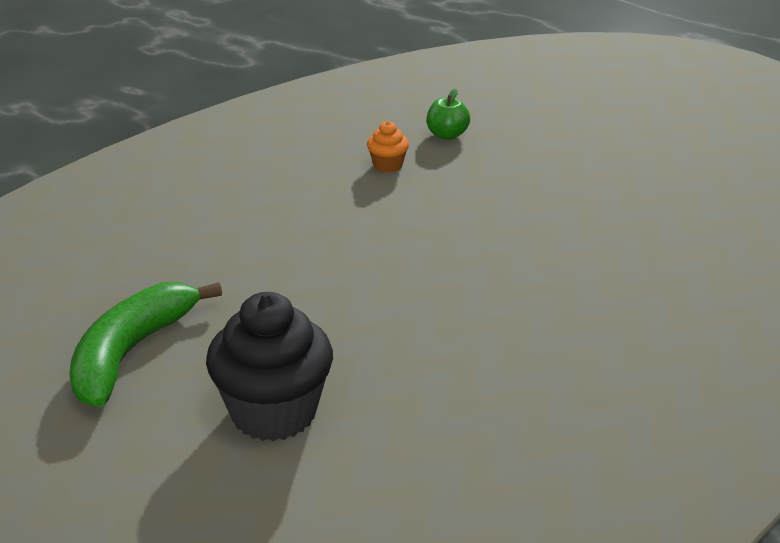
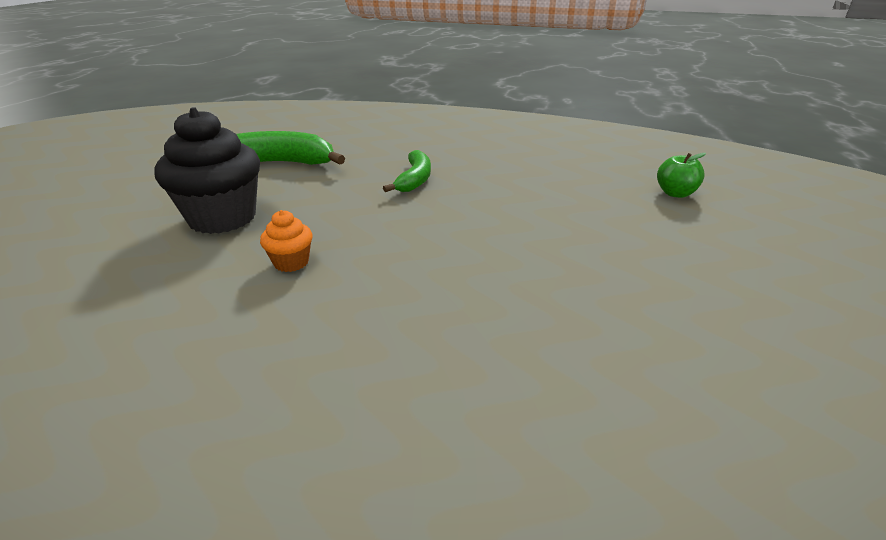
camera: 65 degrees right, 0 degrees up
orange cupcake [367,121,409,173] -> orange cupcake moved to [260,210,313,272]
none -> green banana [383,150,431,192]

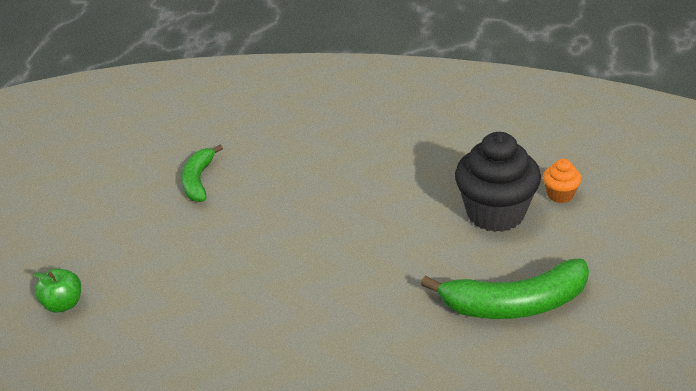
camera: 175 degrees right, 5 degrees up
orange cupcake [260,210,313,272] -> orange cupcake moved to [543,159,582,203]
green banana [383,150,431,192] -> green banana moved to [181,145,223,202]

